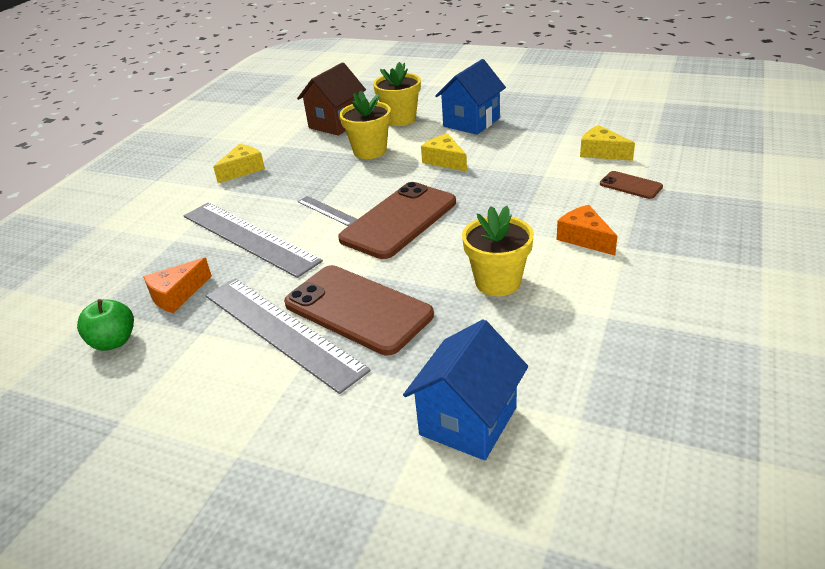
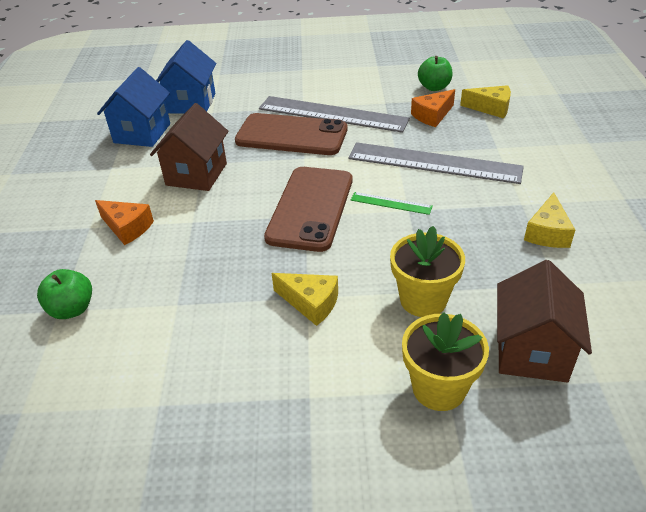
camera: 155 degrees right, 5 degrees up
orange cheese [143,258,212,313] -> orange cheese turned 150 degrees counterclockwise [411,89,455,127]
grey ruler [298,196,357,226] -> green ruler [351,192,433,215]
blue house [435,59,506,135] -> blue house moved to [97,67,170,147]
yellow flower pot [462,206,534,296] -> brown house [150,103,229,191]
yellow cheese [580,125,635,161] -> yellow cheese moved to [460,85,511,118]
brown phone [600,171,663,199] -> green apple [37,269,92,319]

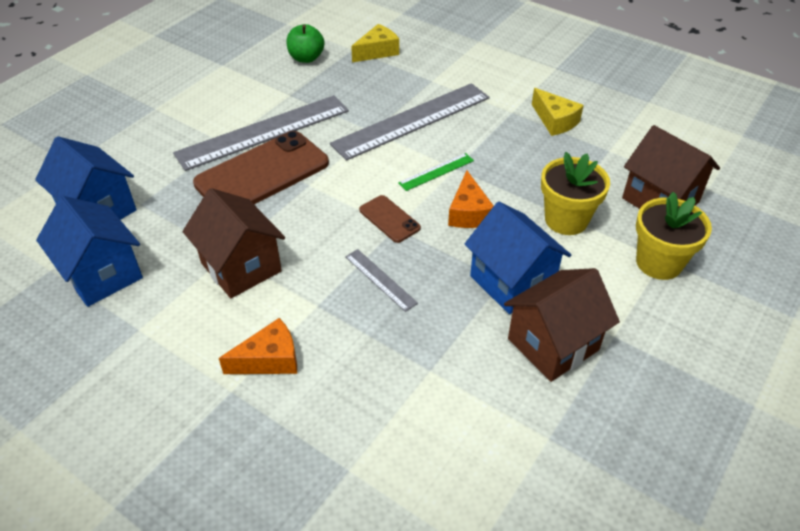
camera: 55 degrees left, 5 degrees up
green apple [37,269,92,319] -> none
brown phone [264,167,352,252] -> brown phone [359,195,421,243], size x0.47
yellow cheese [272,273,338,326] -> blue house [465,202,571,314]
orange cheese [411,89,455,127] -> orange cheese moved to [448,170,494,228]
none -> grey ruler [345,249,418,312]
none -> brown house [504,268,620,382]

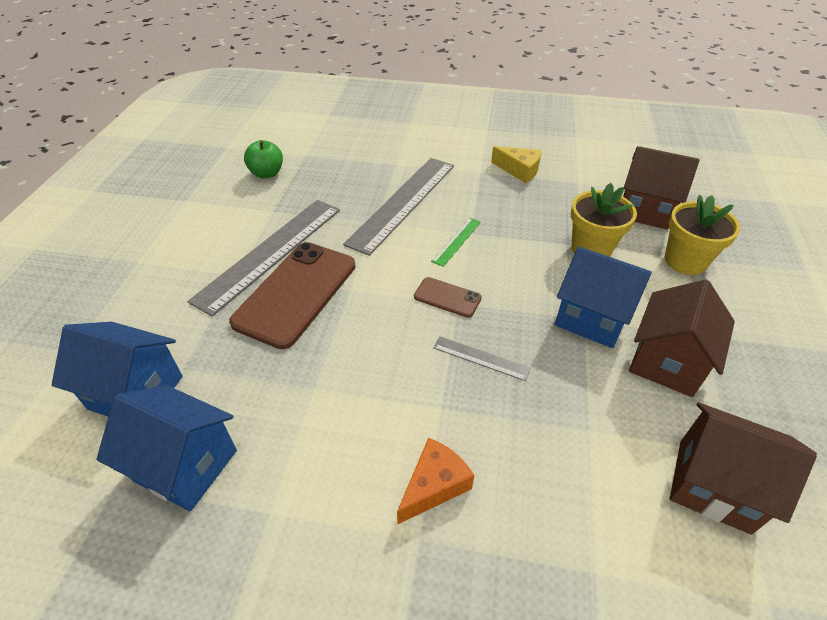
camera: 25 degrees left, 0 degrees up
brown house [182,188,285,298] -> brown house moved to [670,402,817,535]
yellow cheese [351,24,399,62] -> none
orange cheese [448,170,494,228] -> none

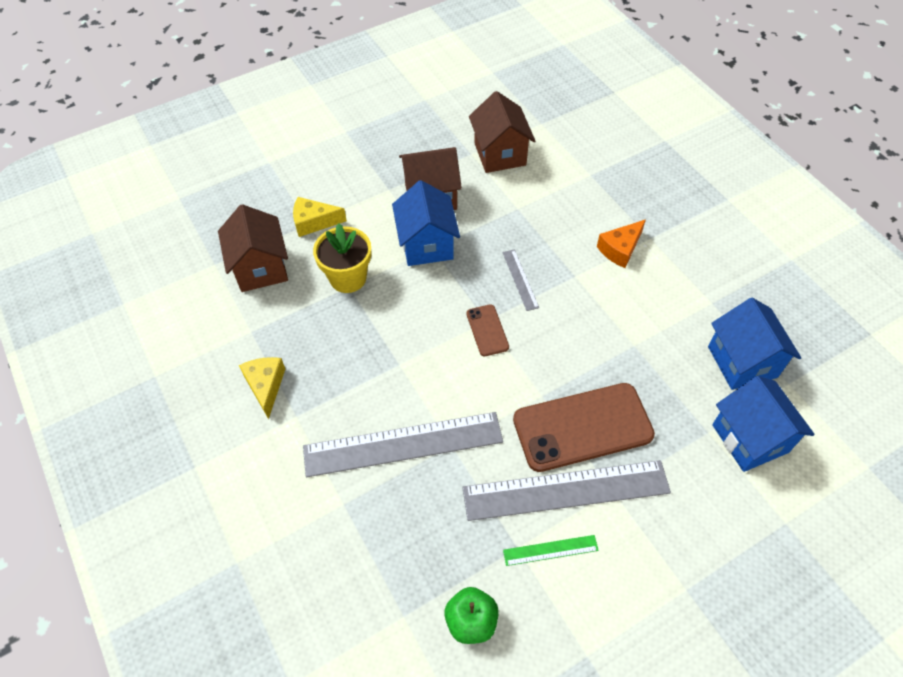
camera: 130 degrees left, 10 degrees up
orange cheese [397,437,474,524] -> orange cheese turned 45 degrees counterclockwise [597,219,646,268]
green ruler [431,217,481,267] -> green ruler moved to [503,535,599,566]
yellow flower pot [665,195,740,275] -> yellow cheese [293,197,347,237]

